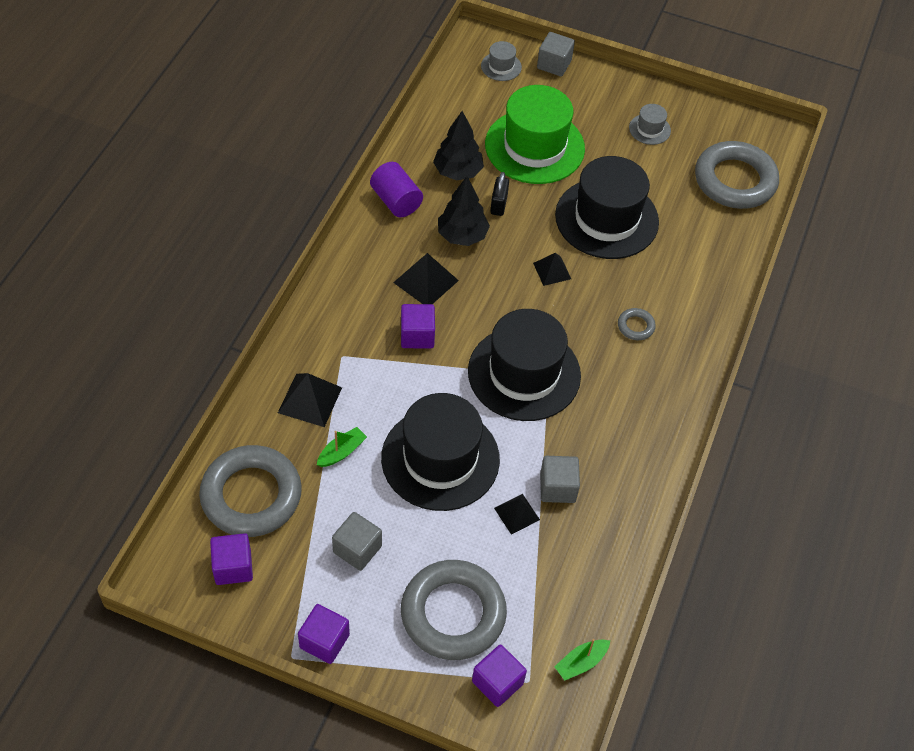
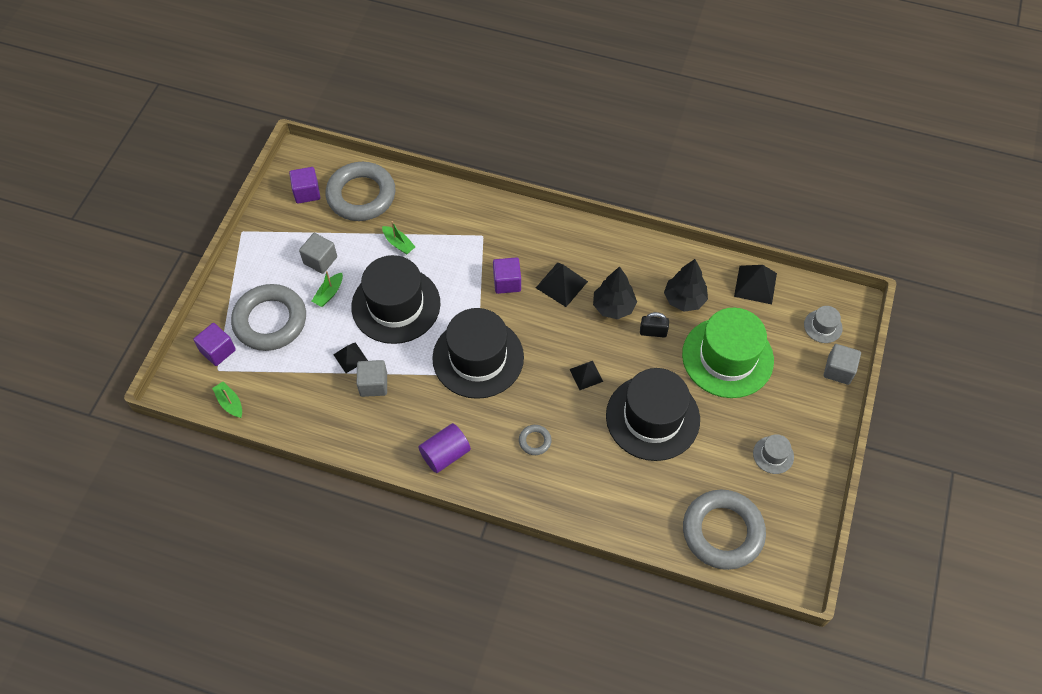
camera: 90 degrees right, 5 degrees up
black pyramid [278,373,342,427] -> black pyramid moved to [734,265,777,304]
purple cube [298,604,350,664] -> none
purple cylinder [370,162,423,217] -> purple cylinder moved to [418,423,471,473]
none -> green boat [312,271,343,307]

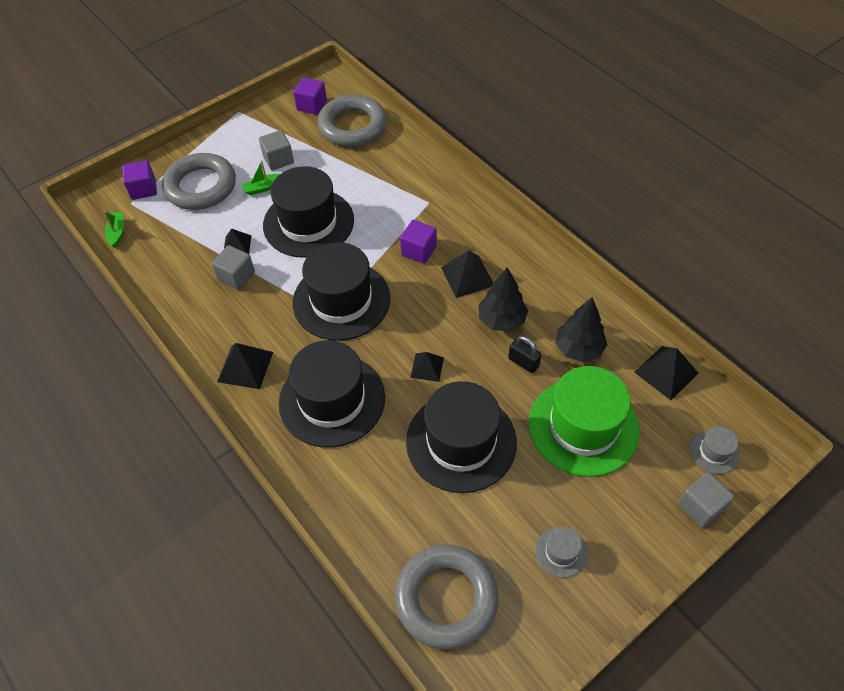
camera: 35 degrees right, 5 degrees down
green boat [382,221,415,254] -> none
purple cylinder [418,423,471,473] -> black pyramid [217,343,273,389]
grey ring [519,425,552,455] -> black hat [279,340,385,448]

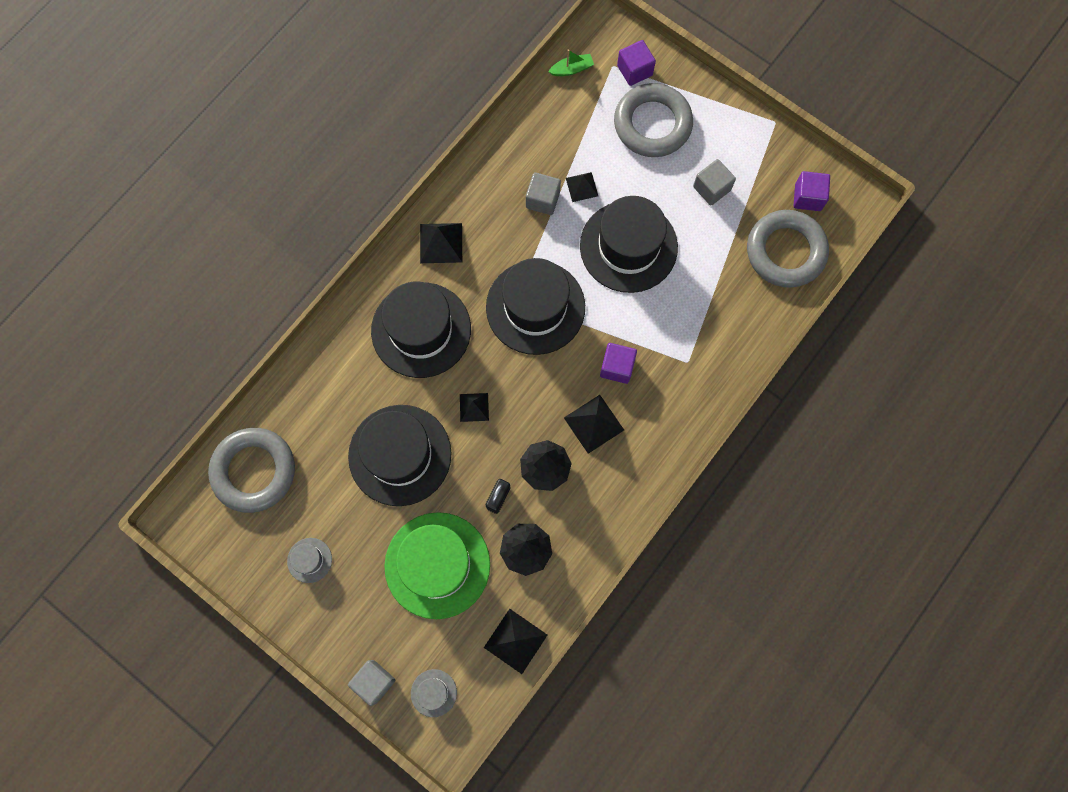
camera: 75 degrees right, 20 degrees up
green boat [242,160,280,195] -> none

